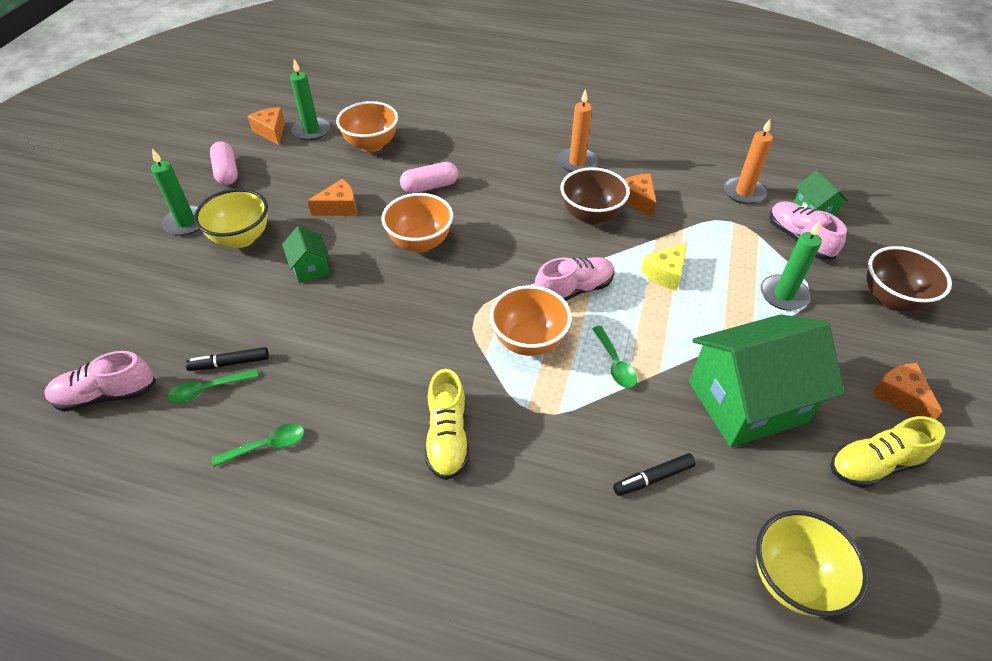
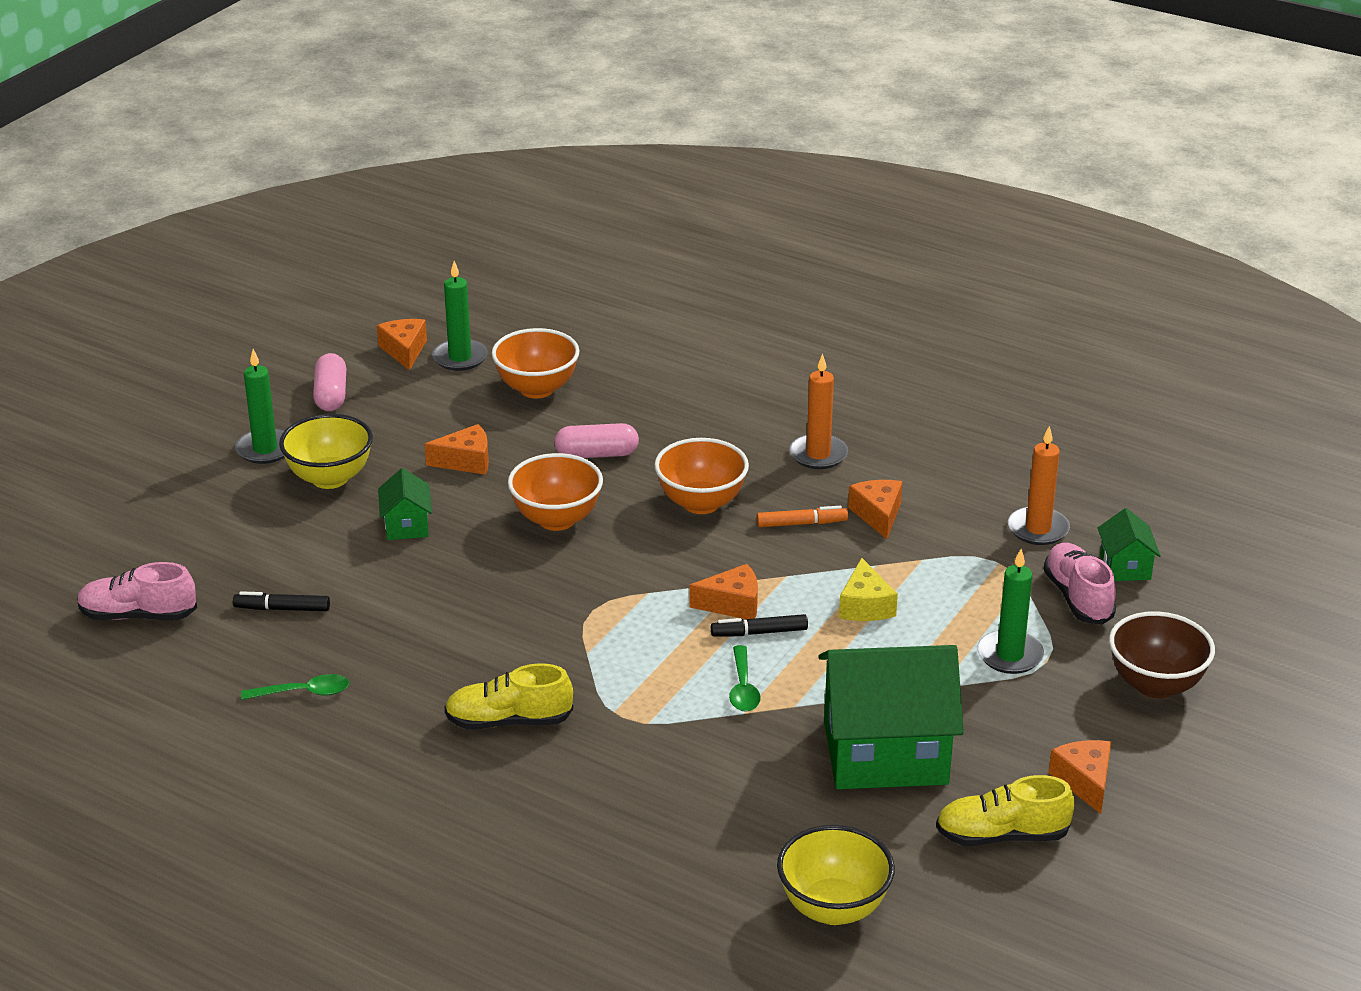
camera: 15 degrees right, 15 degrees down
green spoon [168,369,258,403] -> none
yellow shoe [425,369,469,480] -> yellow shoe turned 75 degrees clockwise [445,663,573,730]
orange bowl [490,285,572,356] -> orange bowl moved to [655,438,749,514]
pink shoe [534,257,615,301] -> orange cheese [689,564,758,619]
brown bowl [561,167,630,225] -> orange marker [757,506,848,527]
black marker [613,453,696,496] -> black marker moved to [711,614,808,637]
yellow cheese [641,242,687,291] -> yellow cheese turned 60 degrees counterclockwise [839,558,898,621]

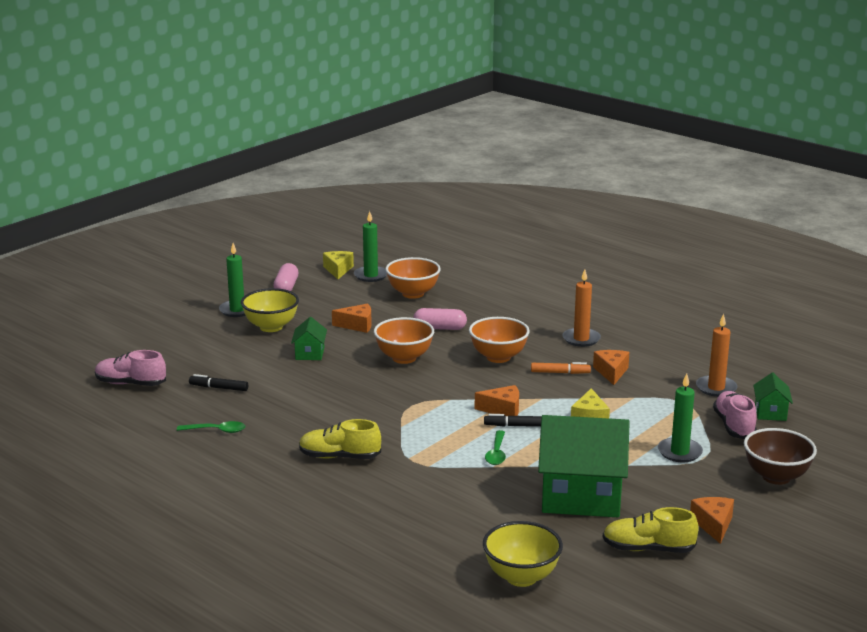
camera: 10 degrees right, 10 degrees down
orange cheese [377,319,427,371] -> yellow cheese [323,251,354,279]

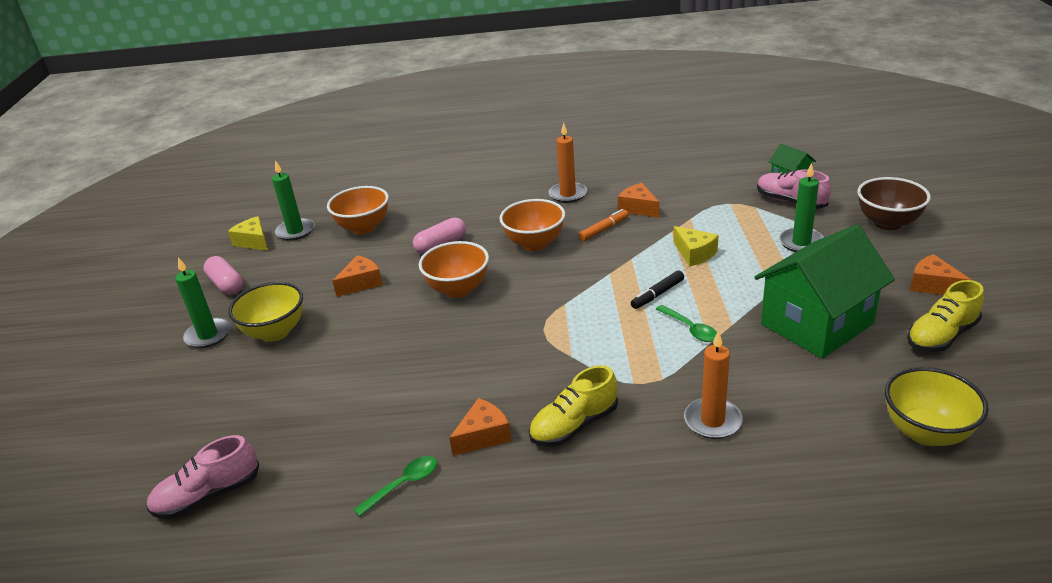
camera: 40 degrees left, 10 degrees up
black marker [189,374,248,391] -> none
green house [291,317,327,360] -> none
orange cheese [475,385,519,416] -> orange cheese moved to [449,398,511,456]
orange candle [696,314,737,397] -> orange candle moved to [684,330,743,439]

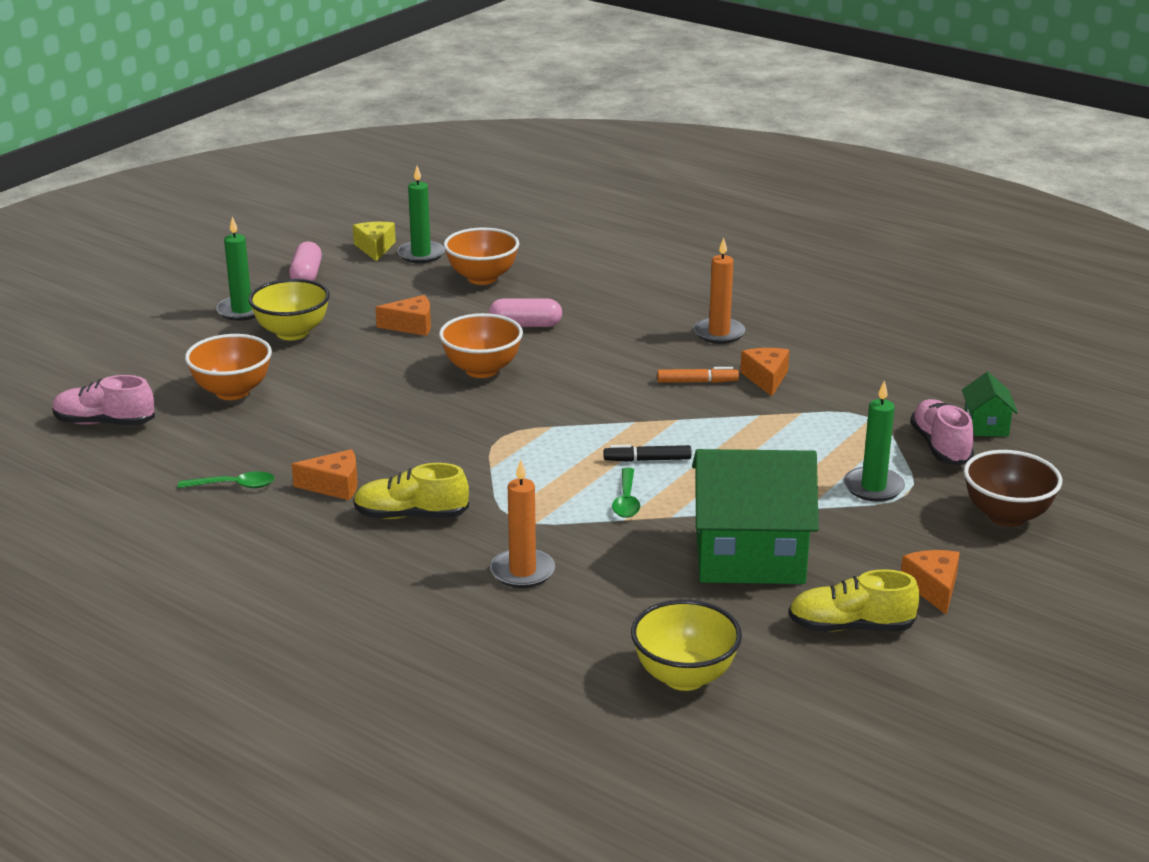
camera: 35 degrees right, 5 degrees down
orange bowl [499,199,565,251] -> orange bowl moved to [185,334,272,400]
yellow cheese [673,226,718,266] -> none

